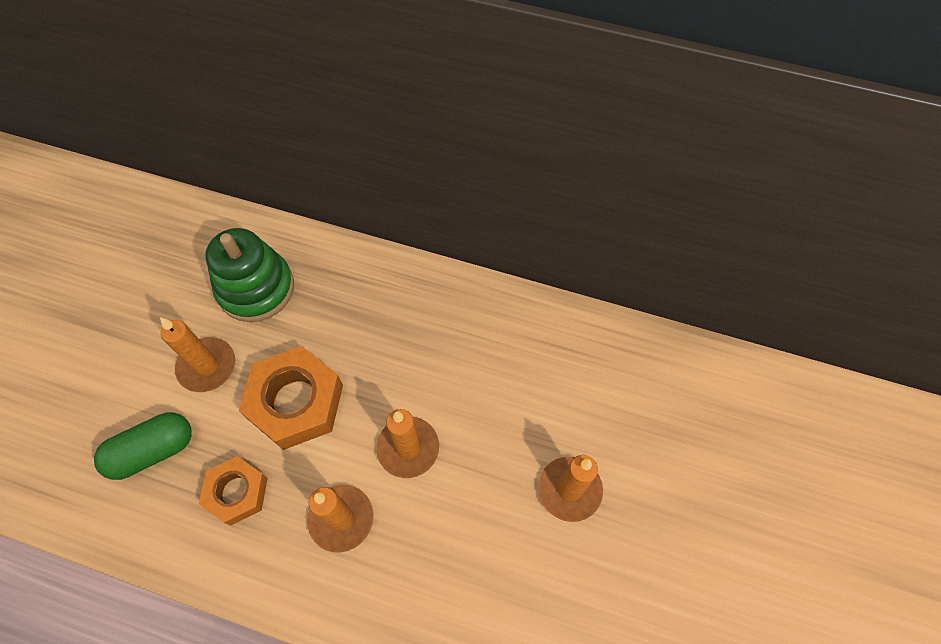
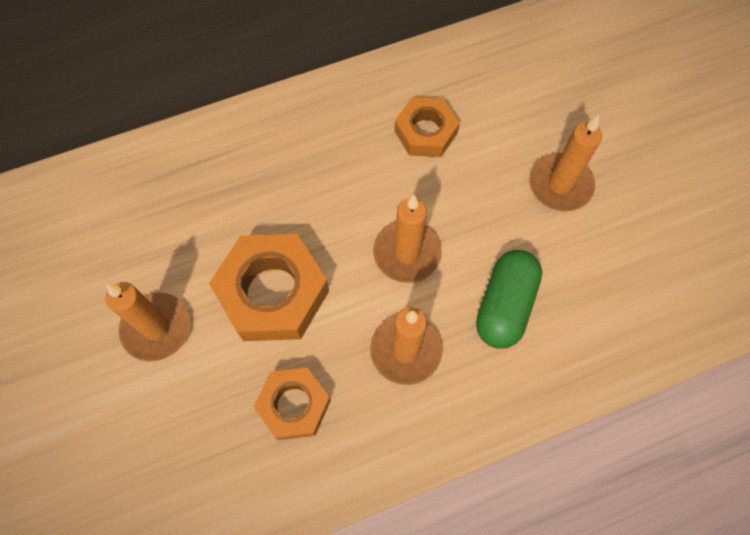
camera: 40 degrees left, 5 degrees up
green capsule [94,412,192,480] -> green capsule moved to [476,250,542,349]
green stacking toy [206,228,294,322] -> none
none -> orange nut [394,97,460,157]

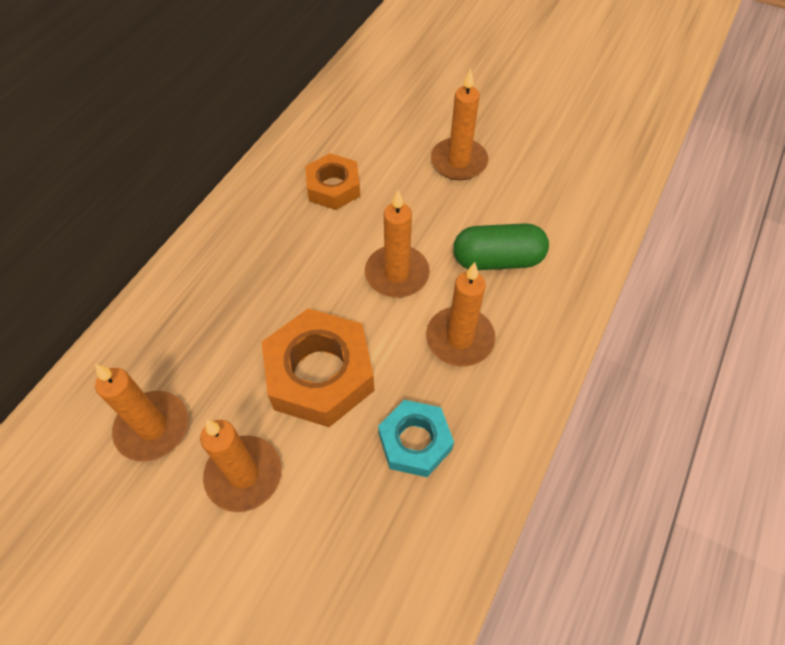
camera: 40 degrees left, 10 degrees down
orange nut [254,367,331,440] -> turquoise nut [378,400,454,477]
green capsule [476,250,542,349] -> green capsule turned 75 degrees counterclockwise [453,223,549,270]
none -> orange candle [95,364,188,461]

